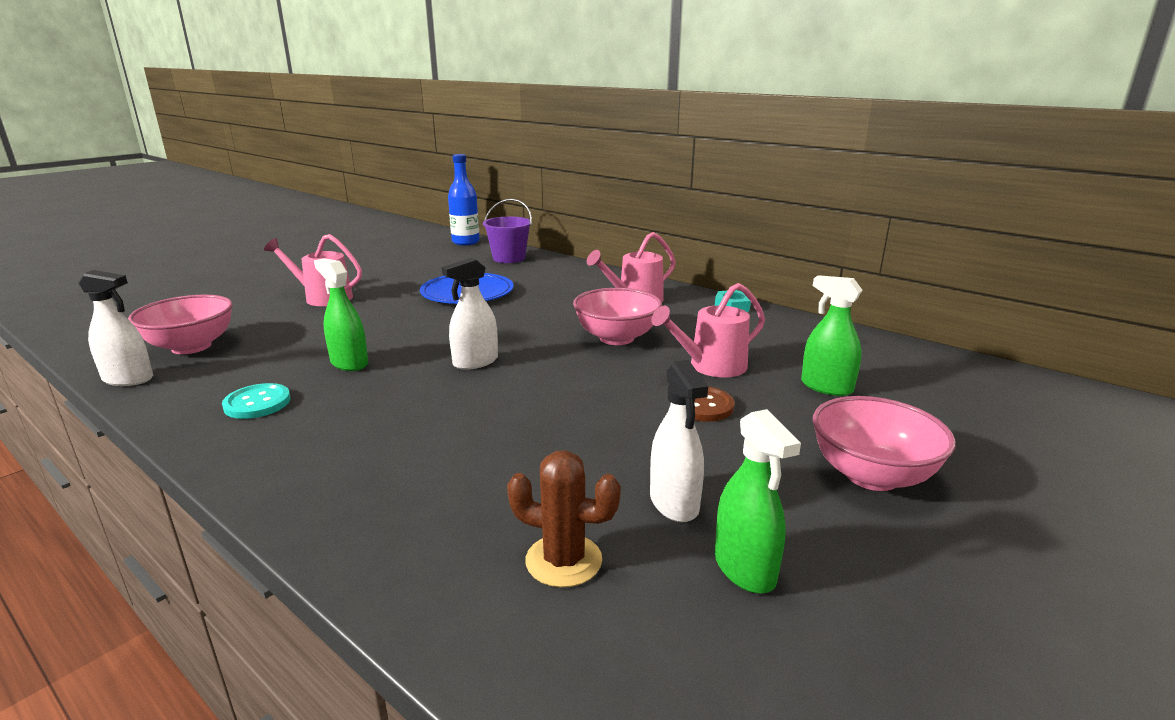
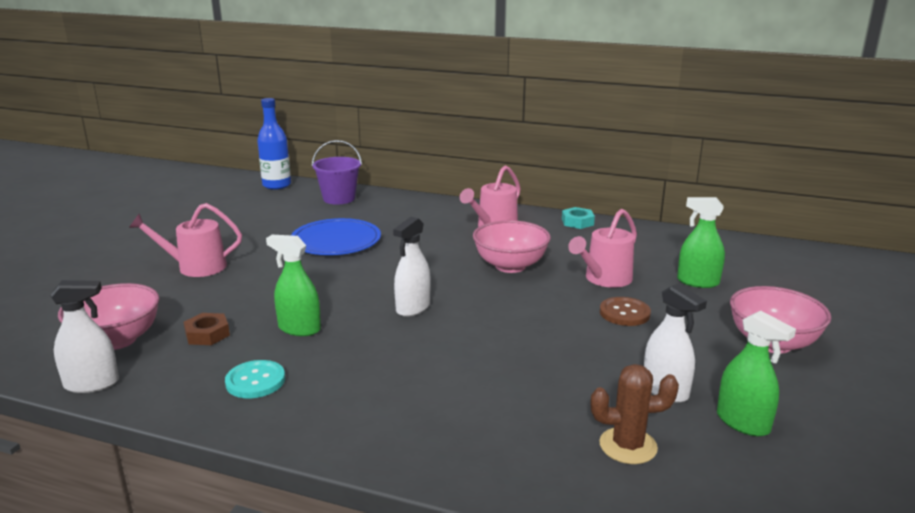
camera: 20 degrees left, 0 degrees up
none -> brown nut [184,313,230,345]

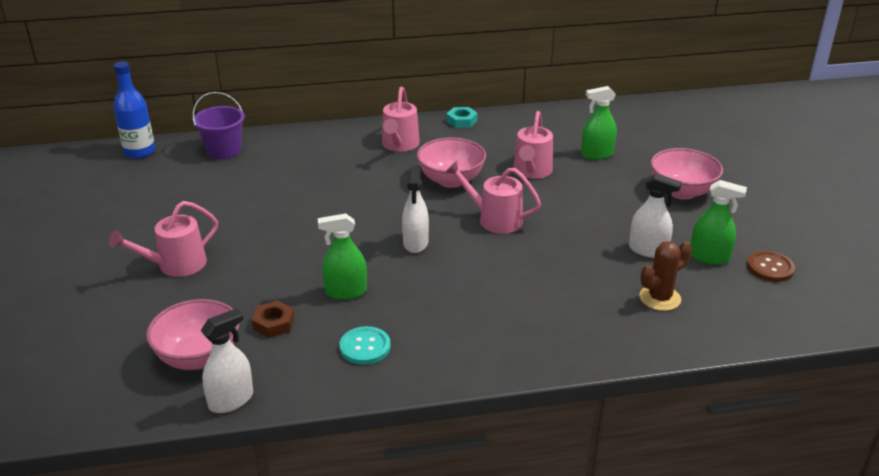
camera: 30 degrees left, 10 degrees up
blue plate [291,218,381,255] -> none
brown button [600,297,651,326] -> brown button moved to [747,251,795,282]
none -> pink watering can [445,161,541,234]

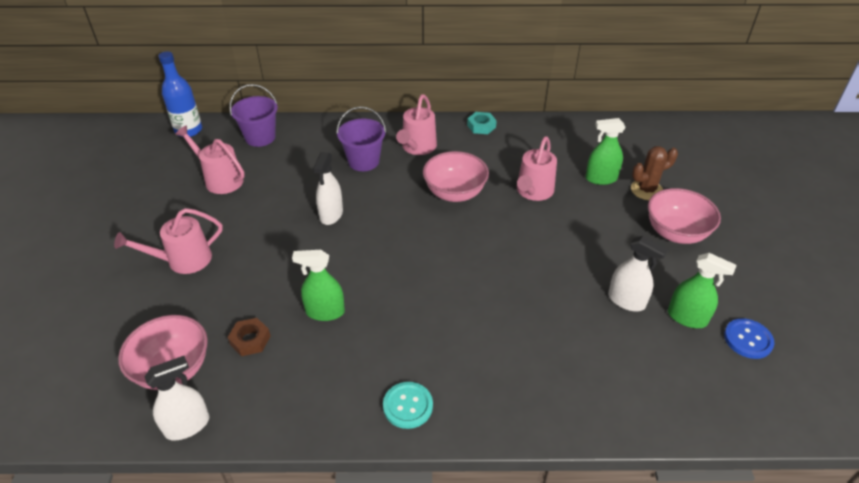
camera: 10 degrees right, 10 degrees up
turquoise button [340,326,391,365] -> turquoise button moved to [383,382,433,429]
white spray bottle [402,167,429,253] -> white spray bottle moved to [313,152,343,225]
pink watering can [445,161,541,234] -> pink watering can moved to [175,125,245,194]
brown cactus [639,241,692,311] -> brown cactus moved to [631,146,678,200]
brown button [747,251,795,282] -> blue button [724,318,774,359]
none -> purple bucket [336,106,386,171]

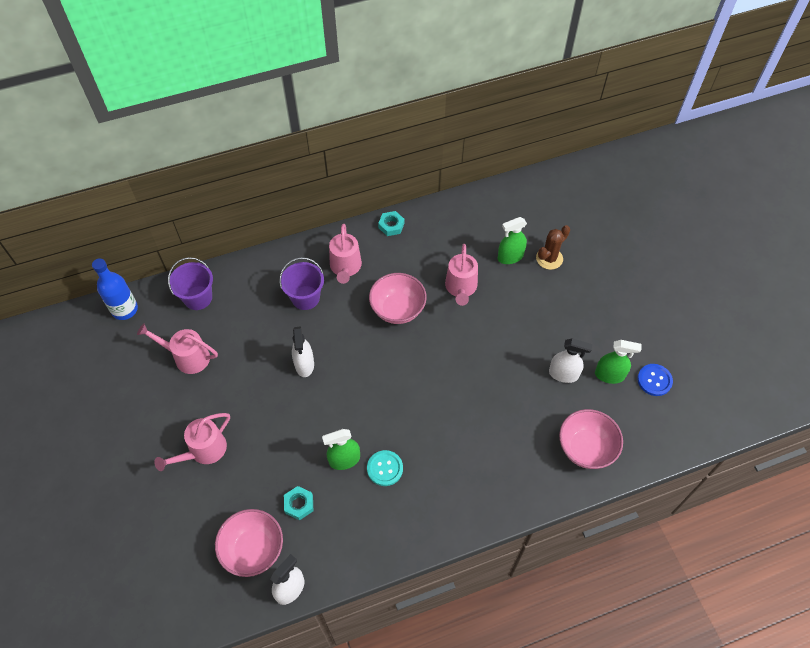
camera: 20 degrees left, 15 degrees up
brown nut [227,318,271,356] -> turquoise nut [284,486,314,520]
turquoise button [383,382,433,429] -> turquoise button moved to [367,450,403,486]
pink bowl [648,188,721,244] -> pink bowl moved to [559,409,623,469]

